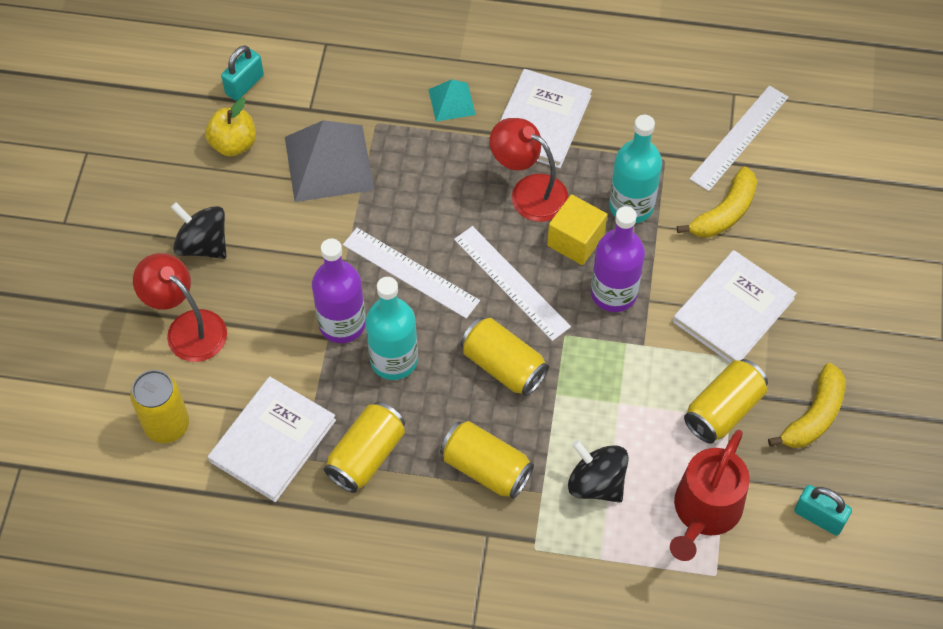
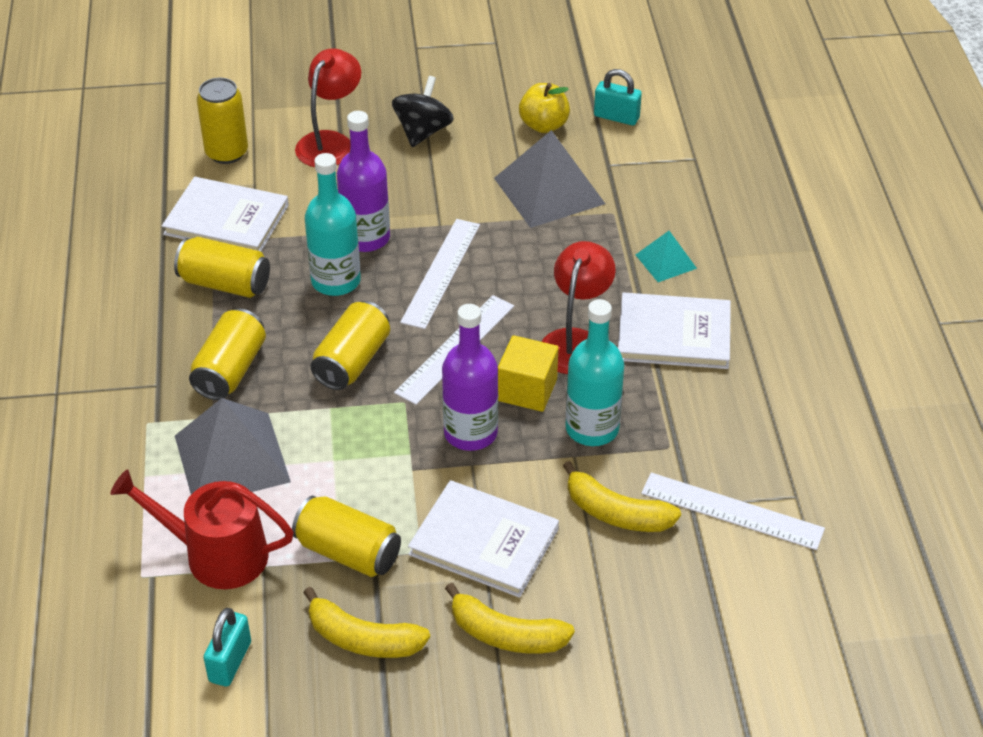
camera: 75 degrees right, 15 degrees down
black spinning top [568,440,629,503] -> grey pyramid [175,398,291,494]
none -> yellow banana [445,583,575,653]

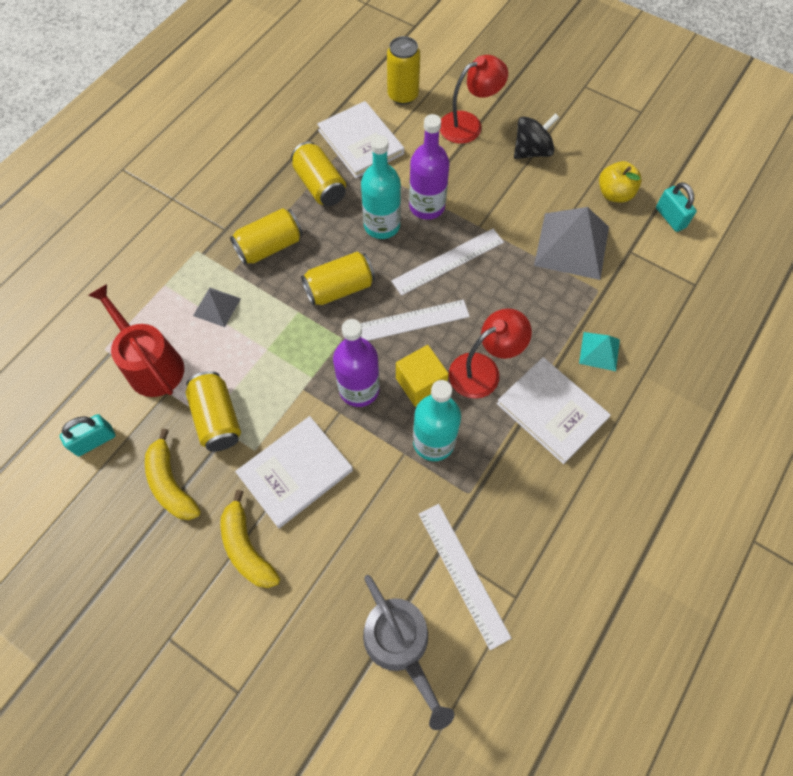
camera: 40 degrees right, 20 degrees up
grey pyramid [175,398,291,494] -> grey pyramid [193,288,241,327], size x0.52
white book [408,480,559,598] -> white book turned 75 degrees clockwise [235,416,353,528]
yellow banana [563,461,681,532] -> none
none -> grey watering can [363,575,455,730]

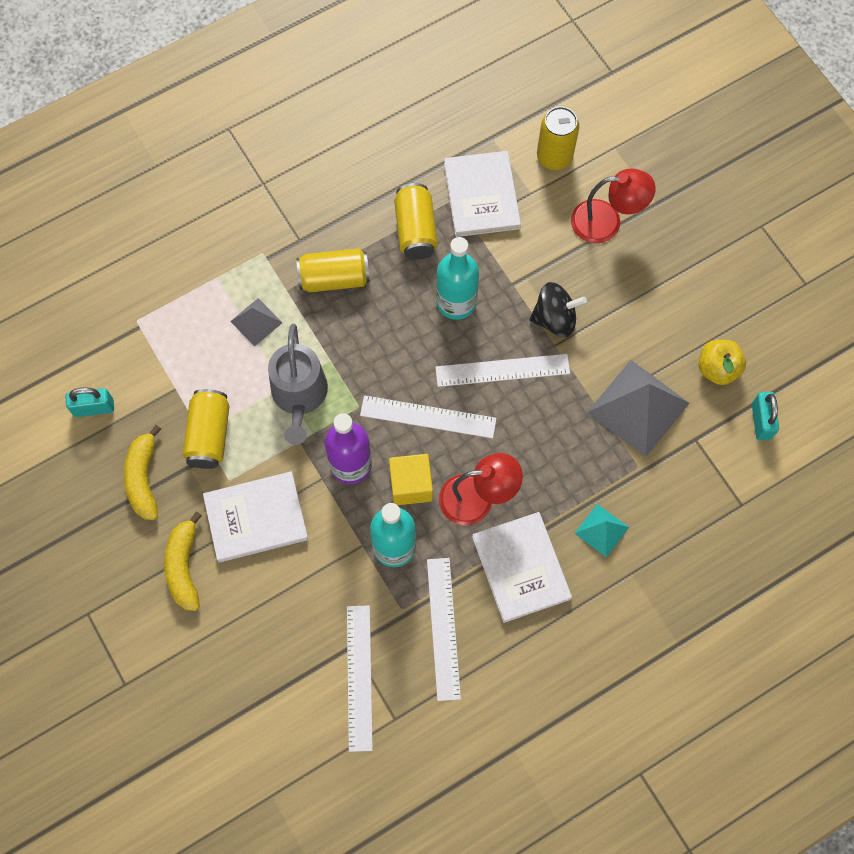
camera: 25 degrees right, 5 degrees up
red watering can [88,284,184,397] -> none
yellow can [301,252,375,305] -> none
grey watering can [363,575,455,730] -> grey watering can moved to [268,324,328,445]
purple bottle [409,114,450,220] -> none
black spinning top [514,113,560,159] -> black spinning top moved to [529,282,587,337]
none -> white ruler [427,558,461,701]

